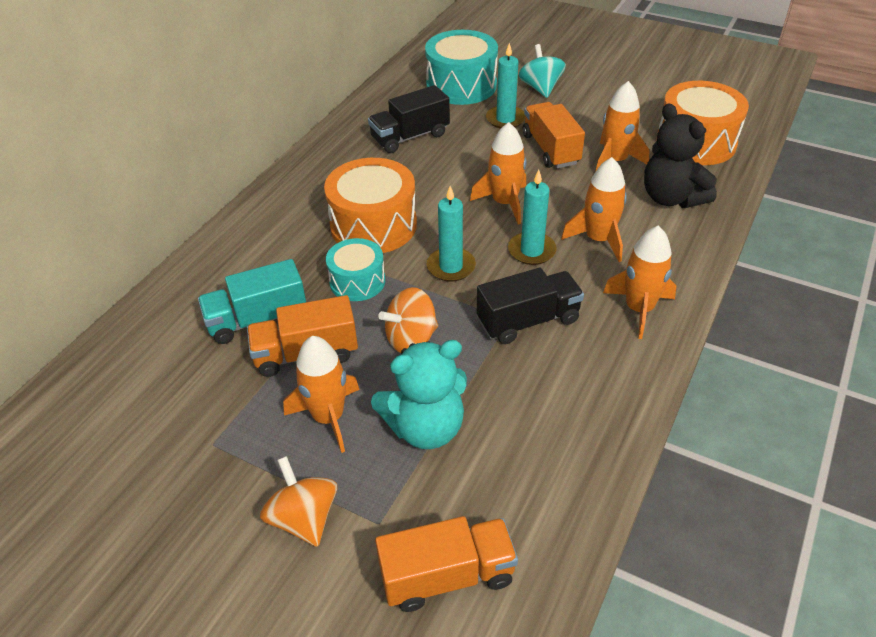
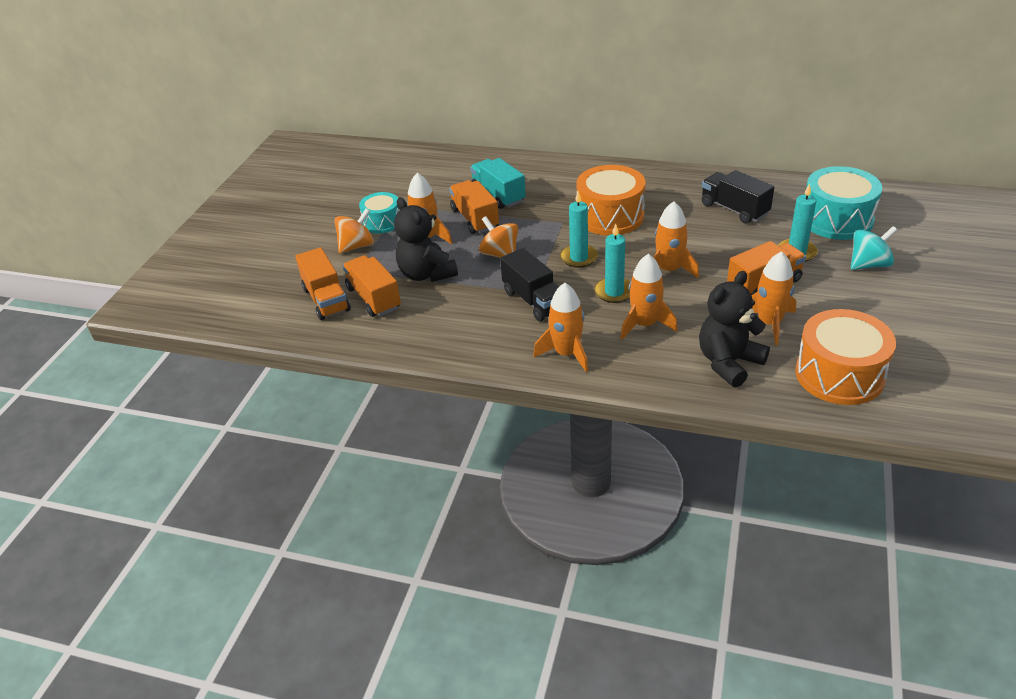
camera: 80 degrees right, 5 degrees down
turquoise drum [326,238,385,301] -> turquoise drum moved to [359,192,400,233]
turquoise teddy bear [371,340,467,449] -> black teddy bear [394,197,458,282]
none -> orange truck [343,255,401,317]

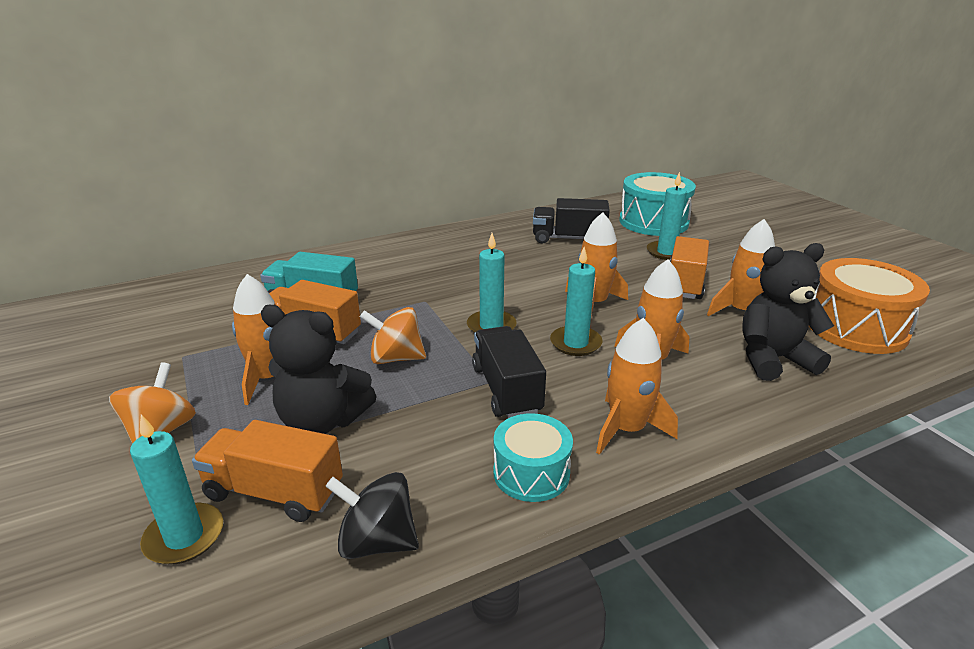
camera: 45 degrees left, 10 degrees down
orange truck [295,247,351,320] -> turquoise candle [130,414,223,565]
turquoise drum [359,192,400,233] -> turquoise drum moved to [493,413,573,502]
black truck [500,248,559,321] -> black truck turned 120 degrees counterclockwise [472,326,546,418]
orange drum [576,165,646,235] -> none
black teddy bear [699,271,770,387] -> black teddy bear turned 75 degrees clockwise [742,243,834,381]
turquoise spinning top [851,226,897,270] -> none
none -> black spinning top [325,472,419,559]

